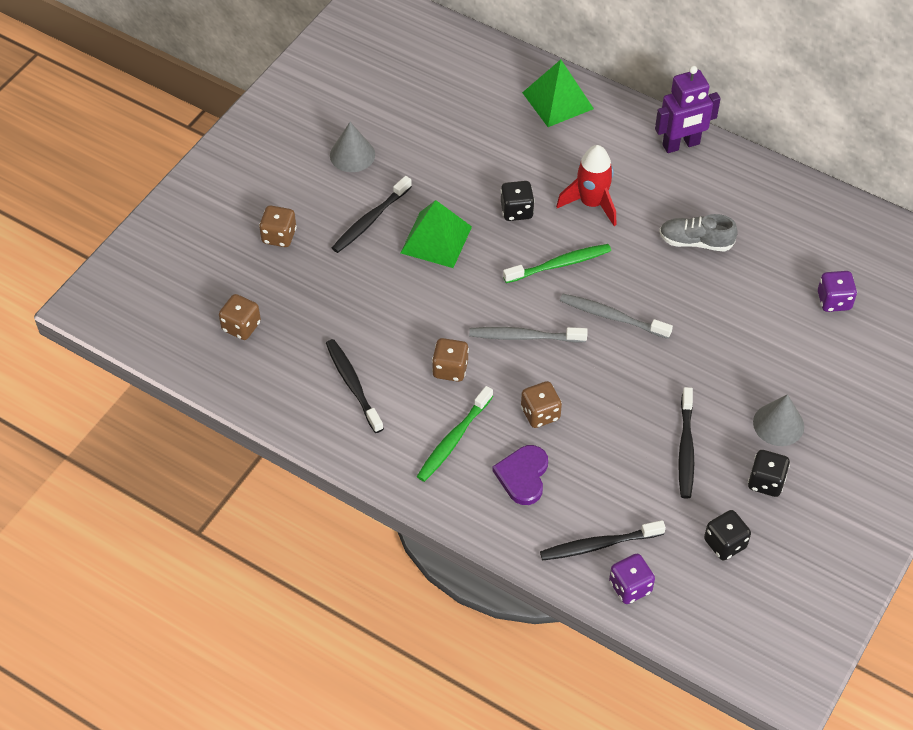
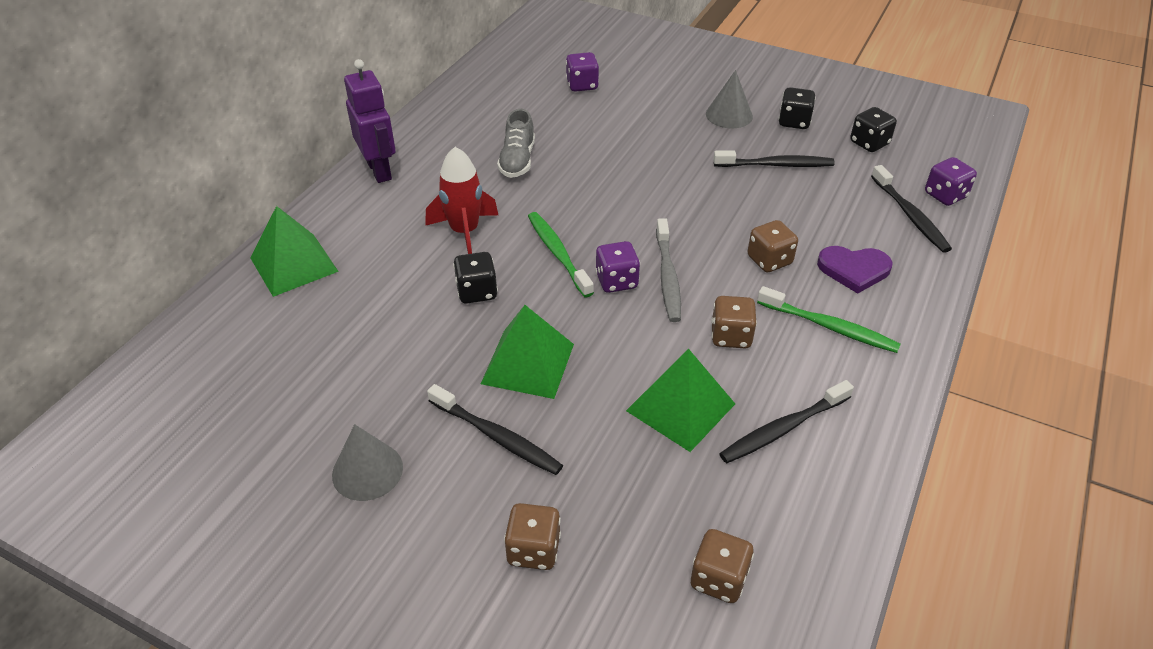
camera: 95 degrees left, 10 degrees down
grey toothbrush [560,294,673,339] -> none
none -> purple dice [595,241,640,293]
none -> green pyramid [626,348,735,452]

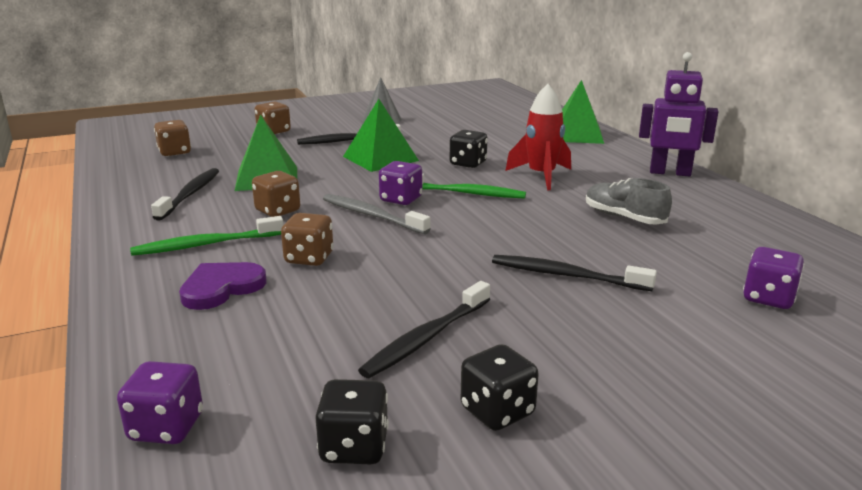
camera: 130 degrees right, 20 degrees down
grey cone [706,70,753,128] -> none
black toothbrush [871,165,952,253] -> black toothbrush moved to [492,255,657,291]

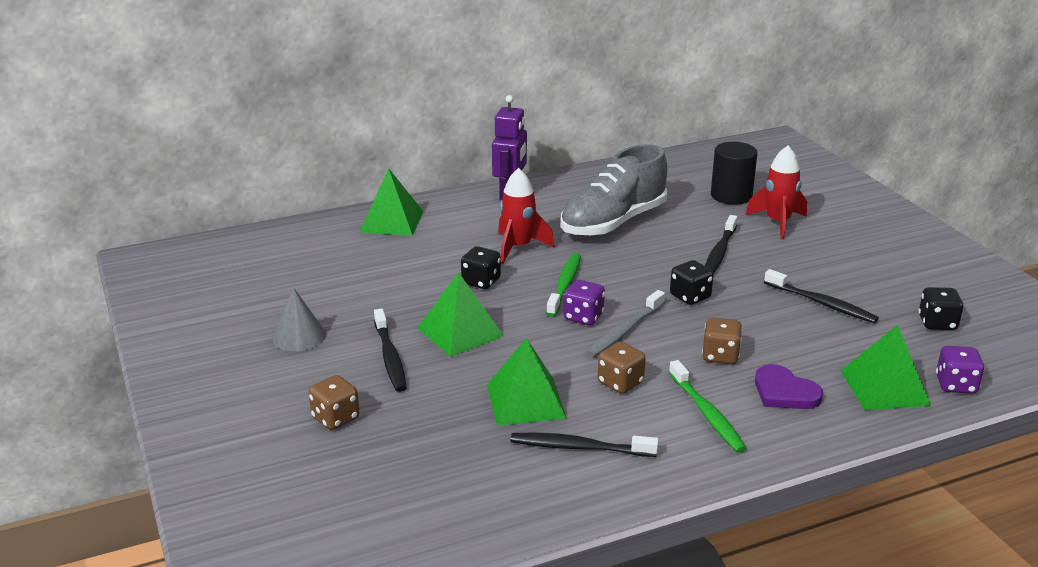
camera: 90 degrees left, 5 degrees up
brown dice [154,120,191,156] -> none
black dice [461,344,539,431] -> black dice moved to [670,260,713,305]
grey shoe [586,178,672,225] -> grey shoe [561,144,667,237], size x1.92
purple dice [743,247,804,309] -> black cylinder [711,142,757,205]
none -> red rocket [745,146,807,240]
none -> green pyramid [840,325,931,410]

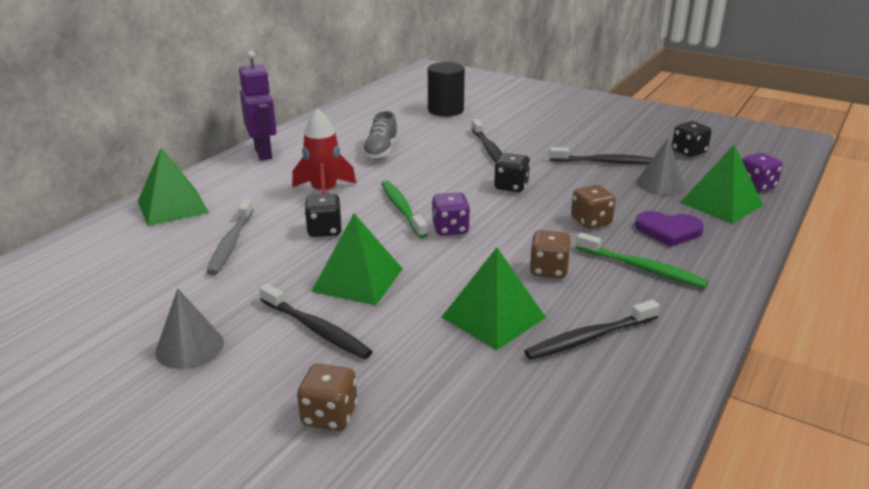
camera: 35 degrees left, 0 degrees up
grey shoe [561,144,667,237] -> grey shoe [362,111,398,160], size x0.52
grey toothbrush [586,290,665,357] -> grey toothbrush moved to [207,199,254,275]
red rocket [745,146,807,240] -> none
none -> grey cone [637,138,684,195]

